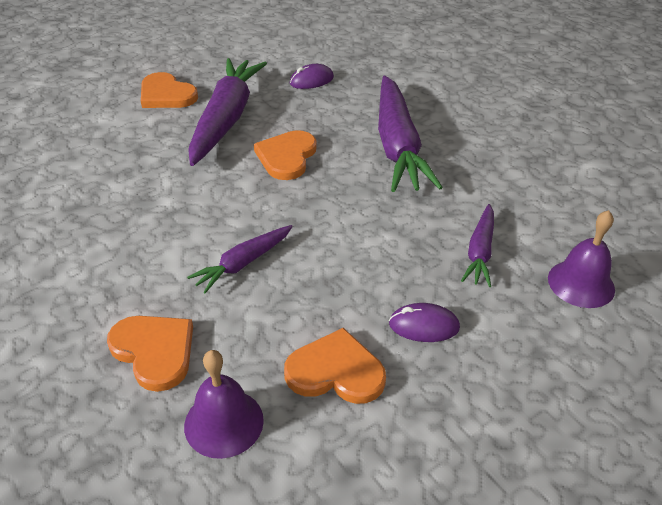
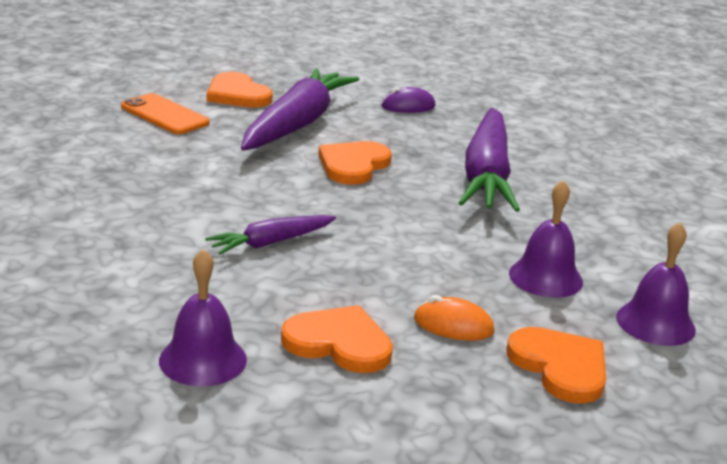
camera: 10 degrees right, 15 degrees down
orange heart [107,316,193,392] -> orange heart moved to [506,327,606,404]
purple mouse [389,303,460,342] -> orange mouse [414,295,494,341]
purple carrot [461,204,494,287] -> purple bell [509,180,583,298]
none -> orange phone [121,93,210,134]

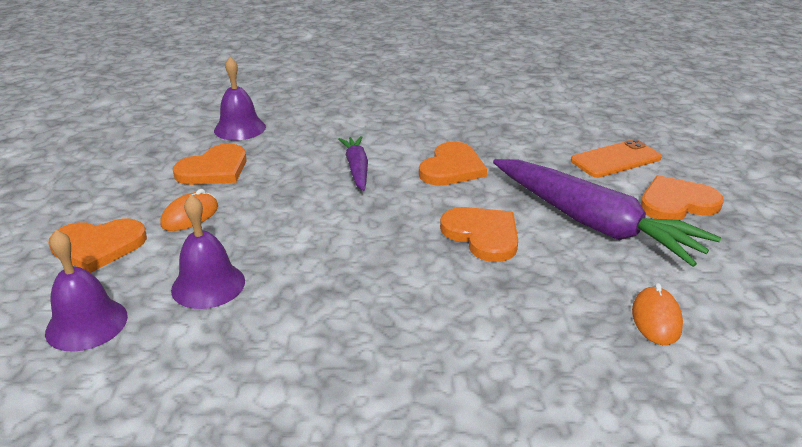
camera: 115 degrees right, 5 degrees up
purple mouse [381,87,436,113] -> orange mouse [632,283,683,345]
purple carrot [459,108,520,212] -> none
none -> orange heart [419,142,487,186]

